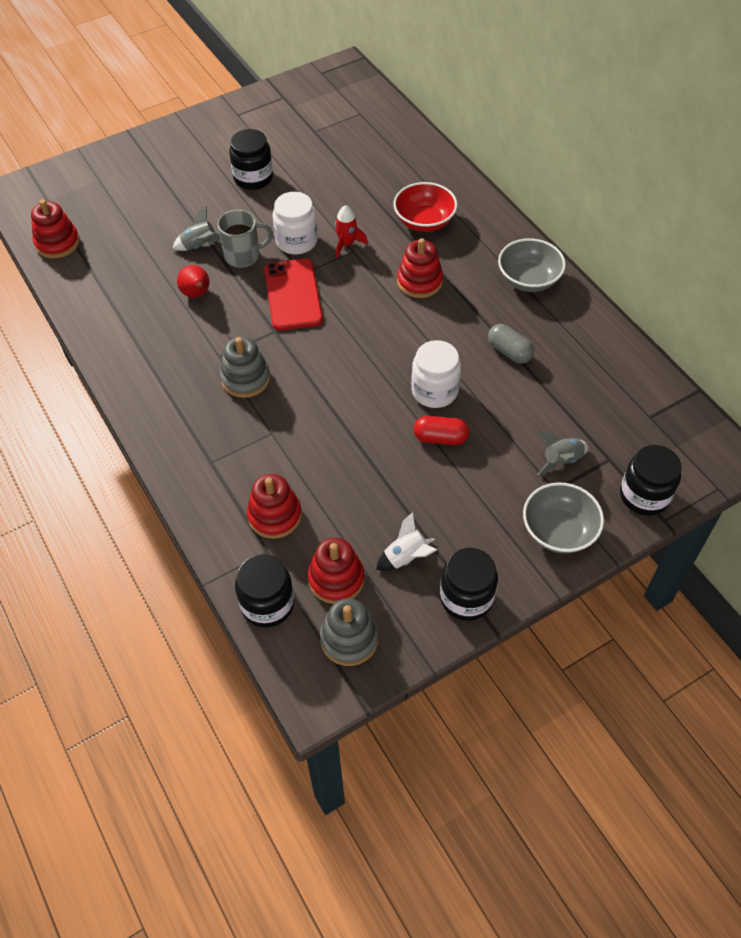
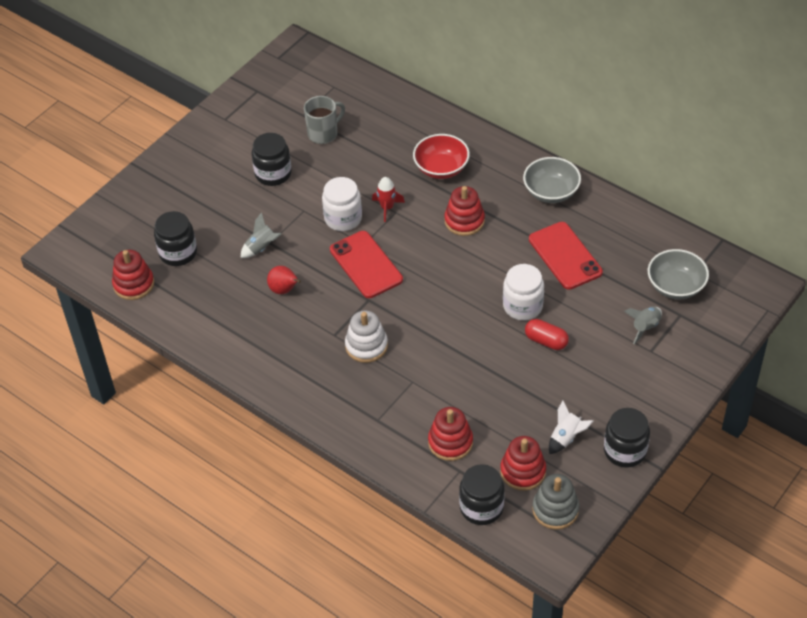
camera: 20 degrees left, 5 degrees down
grey mug [217,210,273,268] -> grey mug moved to [304,96,345,144]
grey stacking toy [220,337,270,398] -> white stacking toy [345,311,388,363]
red capsule [414,416,469,445] -> red capsule turned 45 degrees clockwise [525,319,569,350]
grey capsule [488,324,534,364] -> red phone [529,222,603,290]
grey bowl [523,482,604,554] -> grey bowl moved to [648,249,709,300]
black jar [620,445,682,516] -> black jar moved to [154,211,197,266]

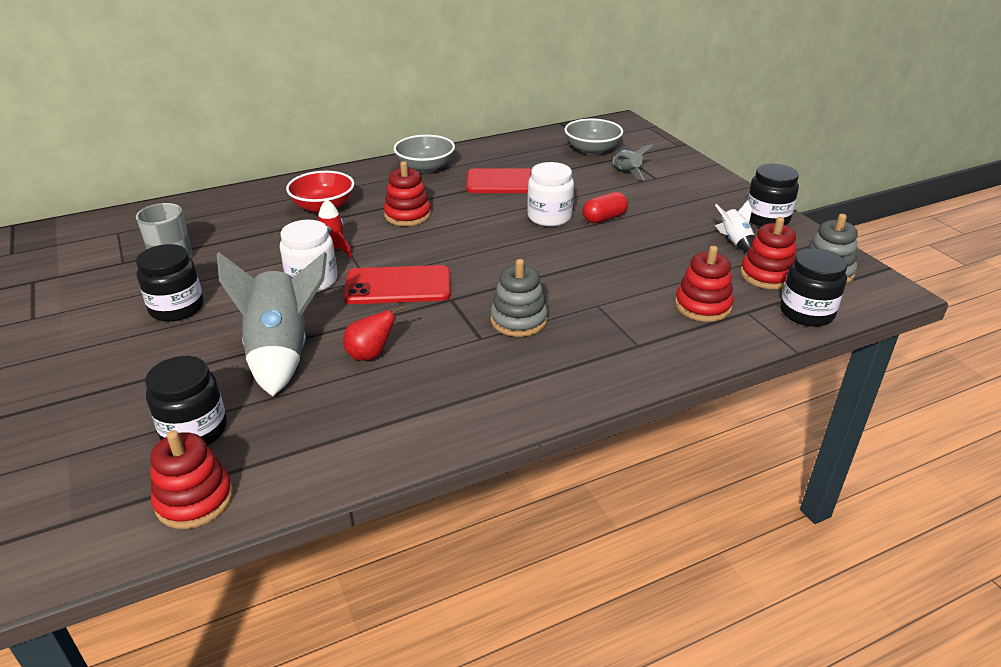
camera: 65 degrees left, 15 degrees down
grey rocket [241,212,282,258] -> grey rocket [217,252,327,397], size x2.07
white stacking toy [345,311,388,363] -> grey stacking toy [490,259,548,337]

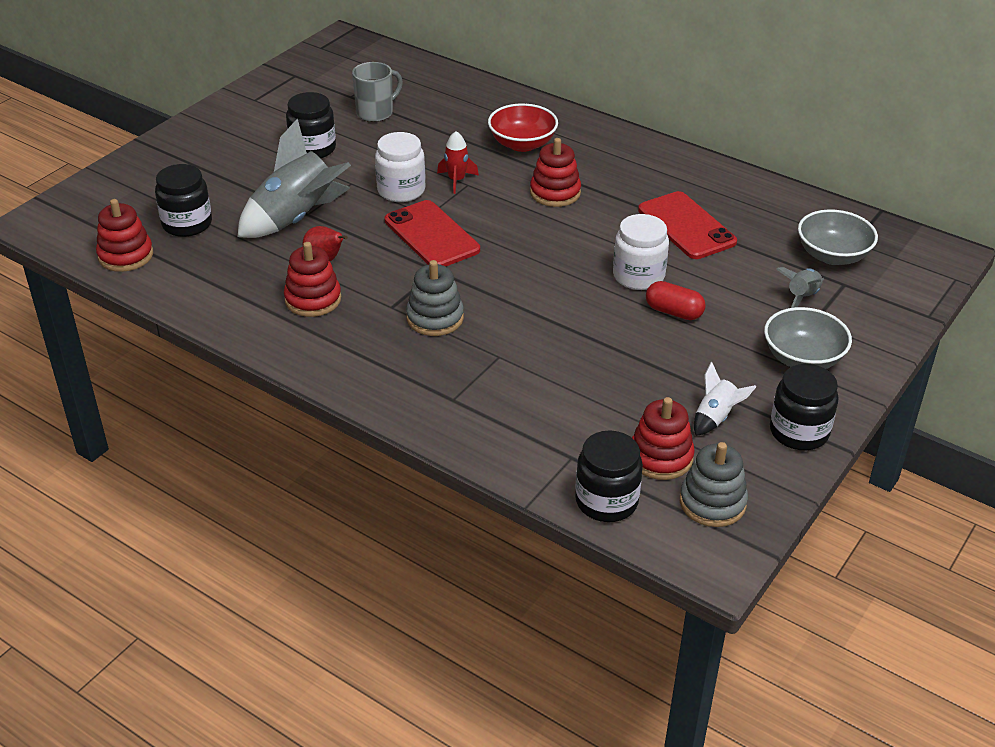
camera: 60 degrees right, 5 degrees up
grey bowl [394,135,455,173] -> grey bowl moved to [764,307,852,369]
red stacking toy [675,246,734,322] -> red stacking toy moved to [284,242,341,317]

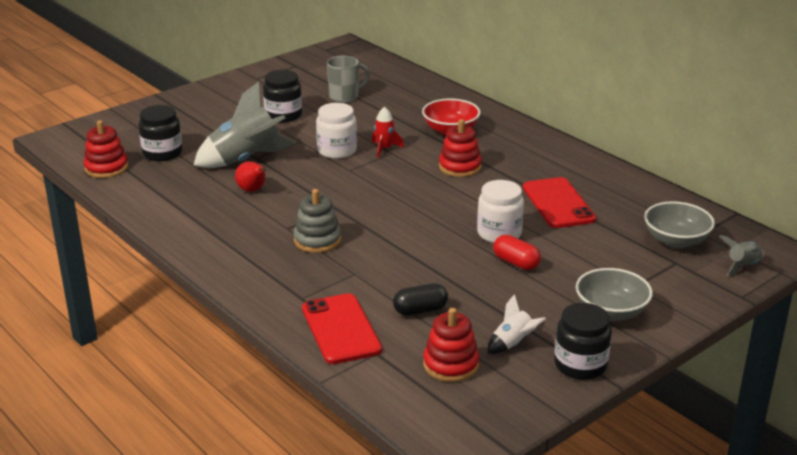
camera: 15 degrees right, 10 degrees down
red stacking toy [284,242,341,317] -> none
red phone [385,200,480,267] -> red phone moved to [302,293,382,364]
black jar [575,430,643,522] -> none
grey stacking toy [680,442,748,527] -> none
grey rocket [776,267,824,308] -> grey rocket moved to [719,235,764,276]
none -> black capsule [393,283,448,316]

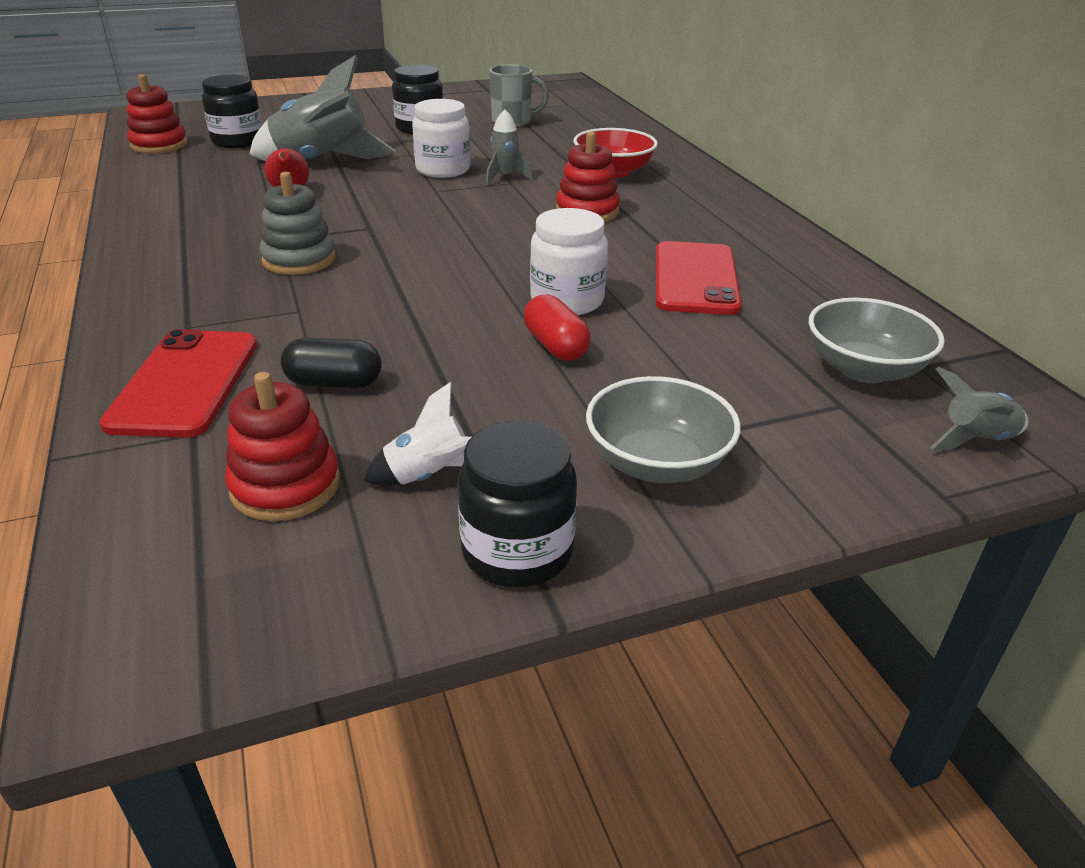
camera: 20 degrees right, 5 degrees up
red rocket [372,107,404,158] -> grey rocket [486,109,533,185]

